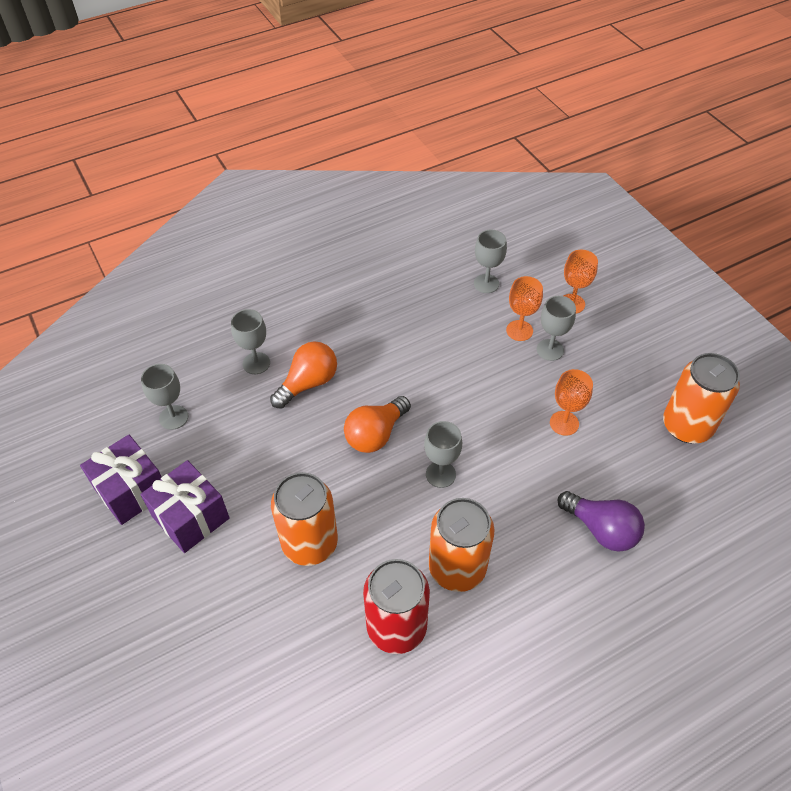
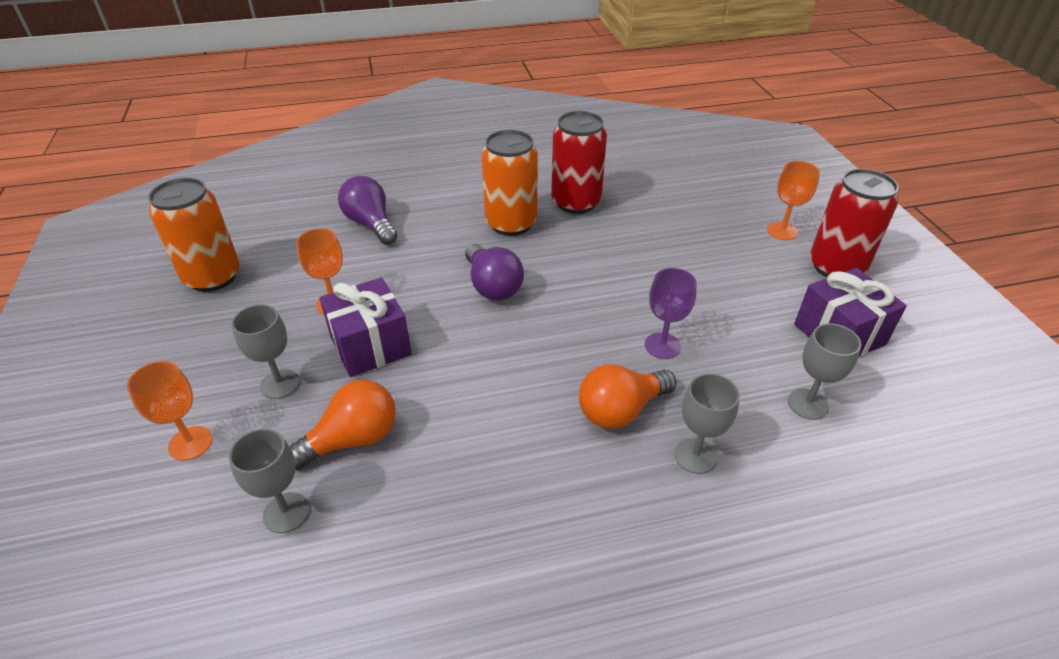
camera: 165 degrees left, 10 degrees down
purple gift [140,460,230,553] -> purple gift moved to [320,277,412,377]
orange can [271,472,338,566] -> none
orange light bulb [344,396,411,453] -> orange light bulb moved to [290,380,396,470]
grey goblet [424,421,462,488] -> purple light bulb [465,244,524,300]
orange goblet [506,276,543,341] -> orange goblet moved to [767,161,820,240]
none -> purple goblet [645,268,697,359]
none -> red can [810,169,899,277]

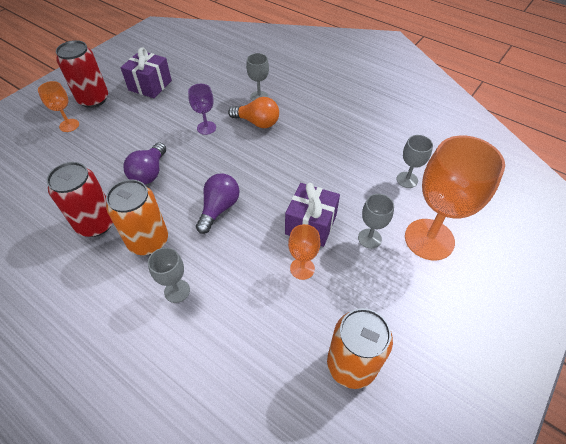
camera: 130 degrees left, 10 degrees up
orange goblet [127,361,213,461] -> orange goblet [405,136,505,260], size x2.07
orange light bulb [290,380,396,470] -> none
purple light bulb [338,176,398,245] -> purple light bulb moved to [123,143,166,185]
grey goblet [788,323,861,420] -> grey goblet moved to [148,247,190,303]

